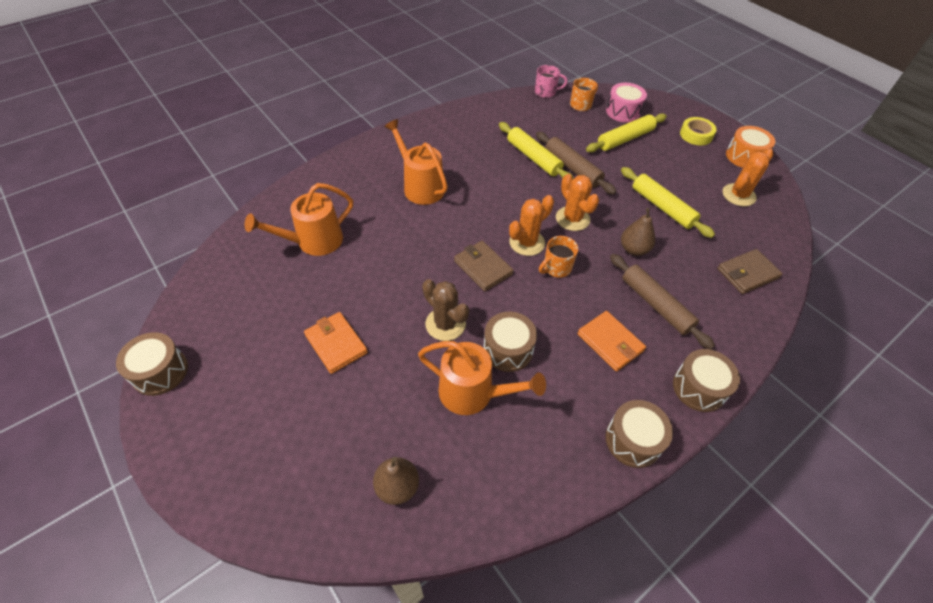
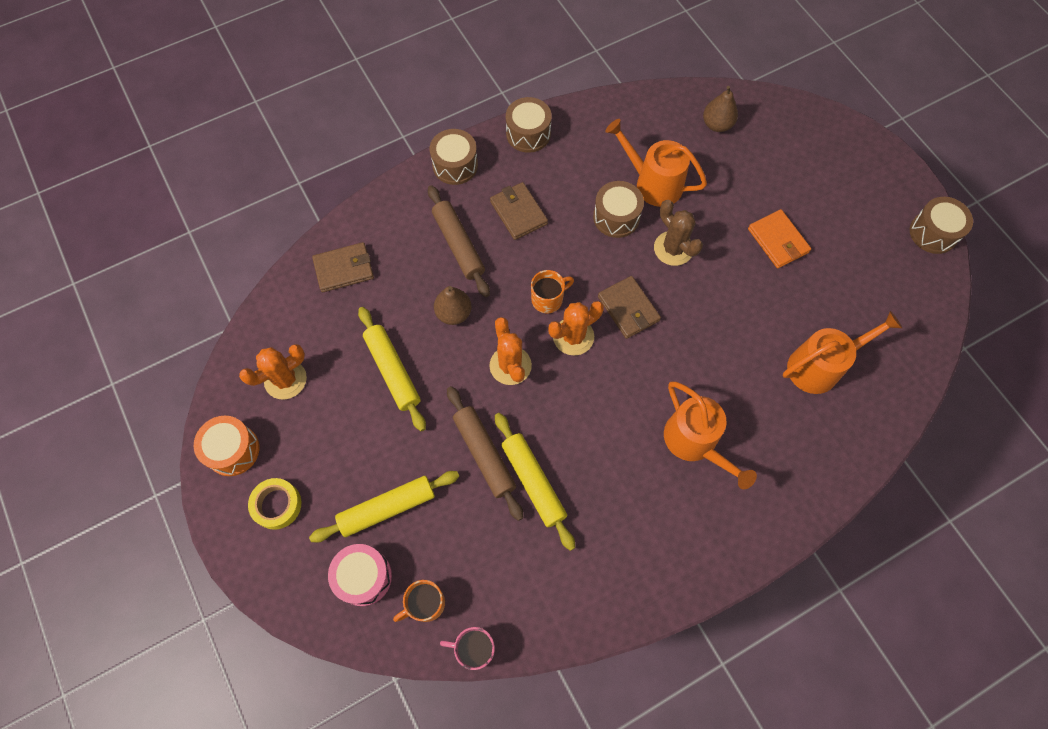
camera: 170 degrees left, 15 degrees up
orange wallet [577,311,646,372] -> brown wallet [490,182,548,240]

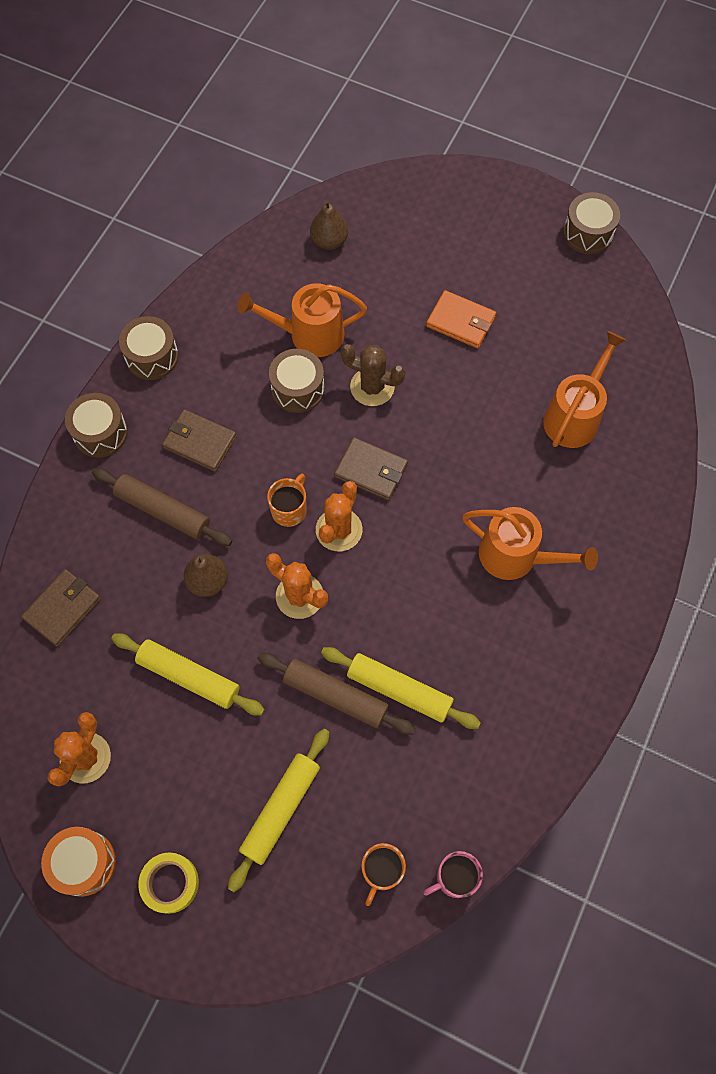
camera: 35 degrees left, 0 degrees up
pink drum [328,544,392,606] -> none

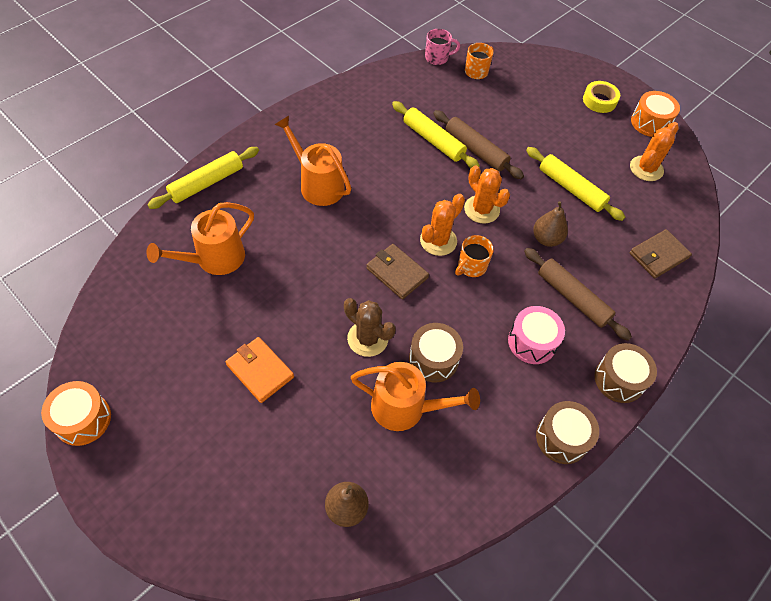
camera: 165 degrees left, 10 degrees down
brown wallet [162,409,237,472] -> pink drum [508,306,565,364]
yellow rolling pin [228,729,330,892] -> yellow rolling pin moved to [147,147,259,209]
brown drum [563,192,620,254] -> orange drum [41,381,111,446]

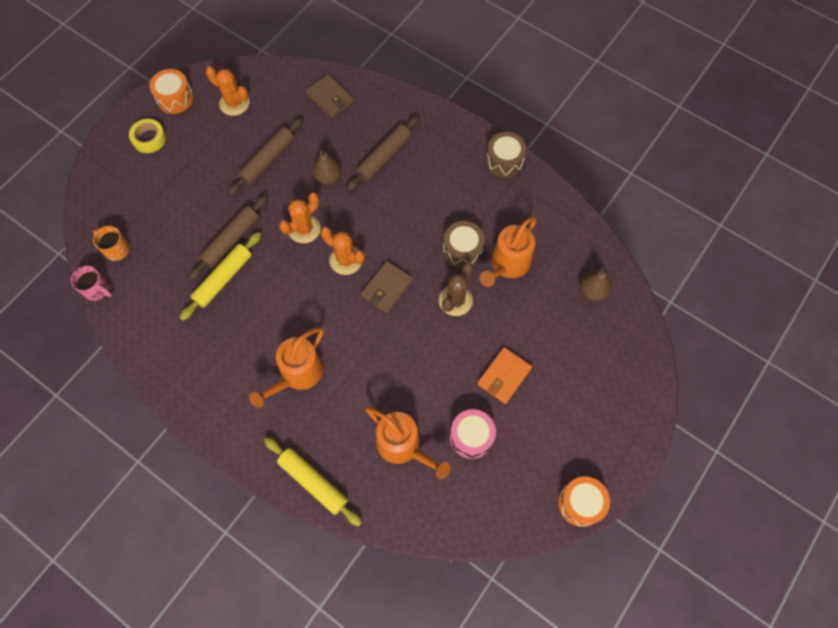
camera: 95 degrees left, 10 degrees up
orange watering can [351,362,480,431] -> orange watering can turned 150 degrees counterclockwise [479,216,537,287]
pink mug [425,29,460,65] -> pink mug turned 135 degrees clockwise [71,266,112,301]
orange mug [455,235,494,277] -> none
pink drum [508,306,565,364] -> pink drum moved to [450,409,496,459]
yellow rolling pin [526,147,625,221] -> brown rolling pin [228,118,303,195]
brown drum [595,343,657,403] -> none

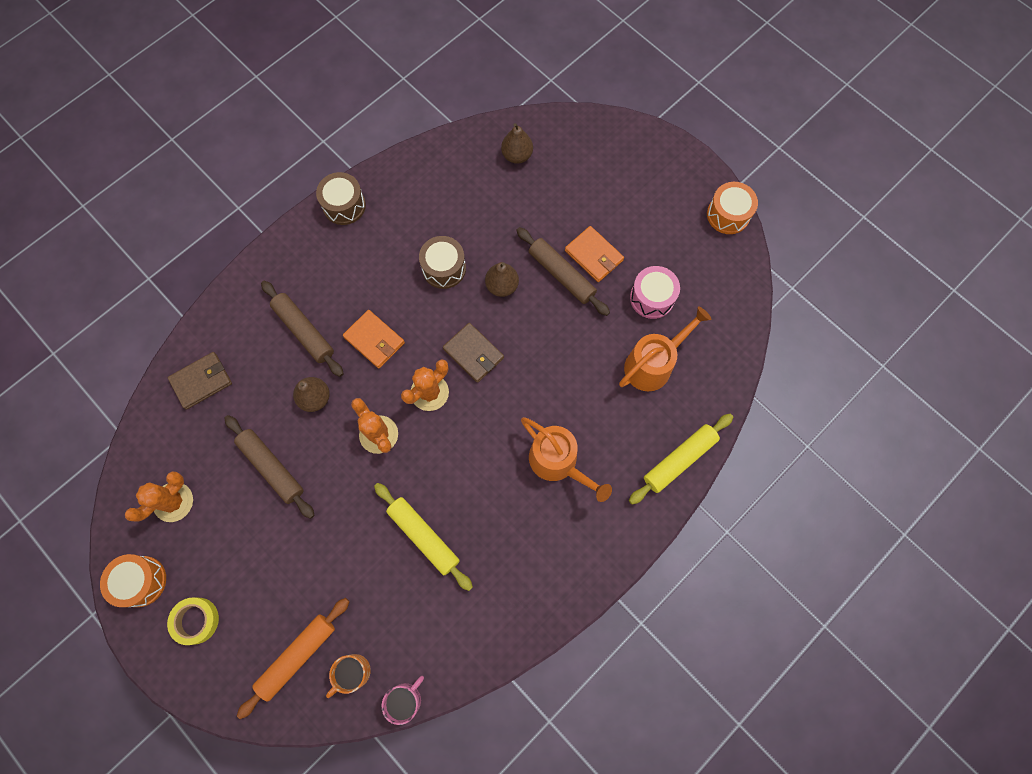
camera: 80 degrees left, 5 degrees up
brown rolling pin [188,195,268,280] -> brown rolling pin moved to [516,227,610,316]
brown cactus [439,263,473,316] -> brown pear [485,262,519,297]
orange watering can [479,216,537,287] -> none
none -> orange rolling pin [237,598,350,719]
none -> orange wallet [343,310,405,368]

